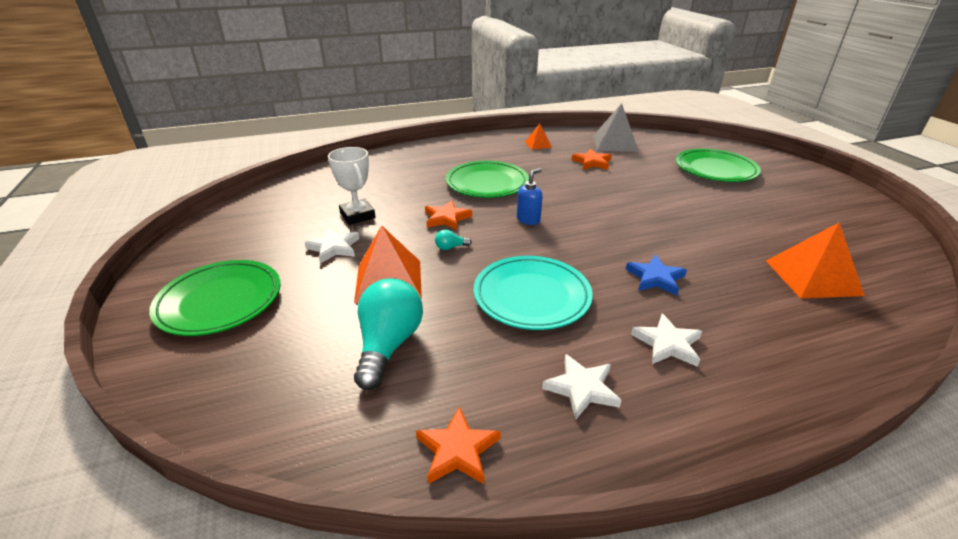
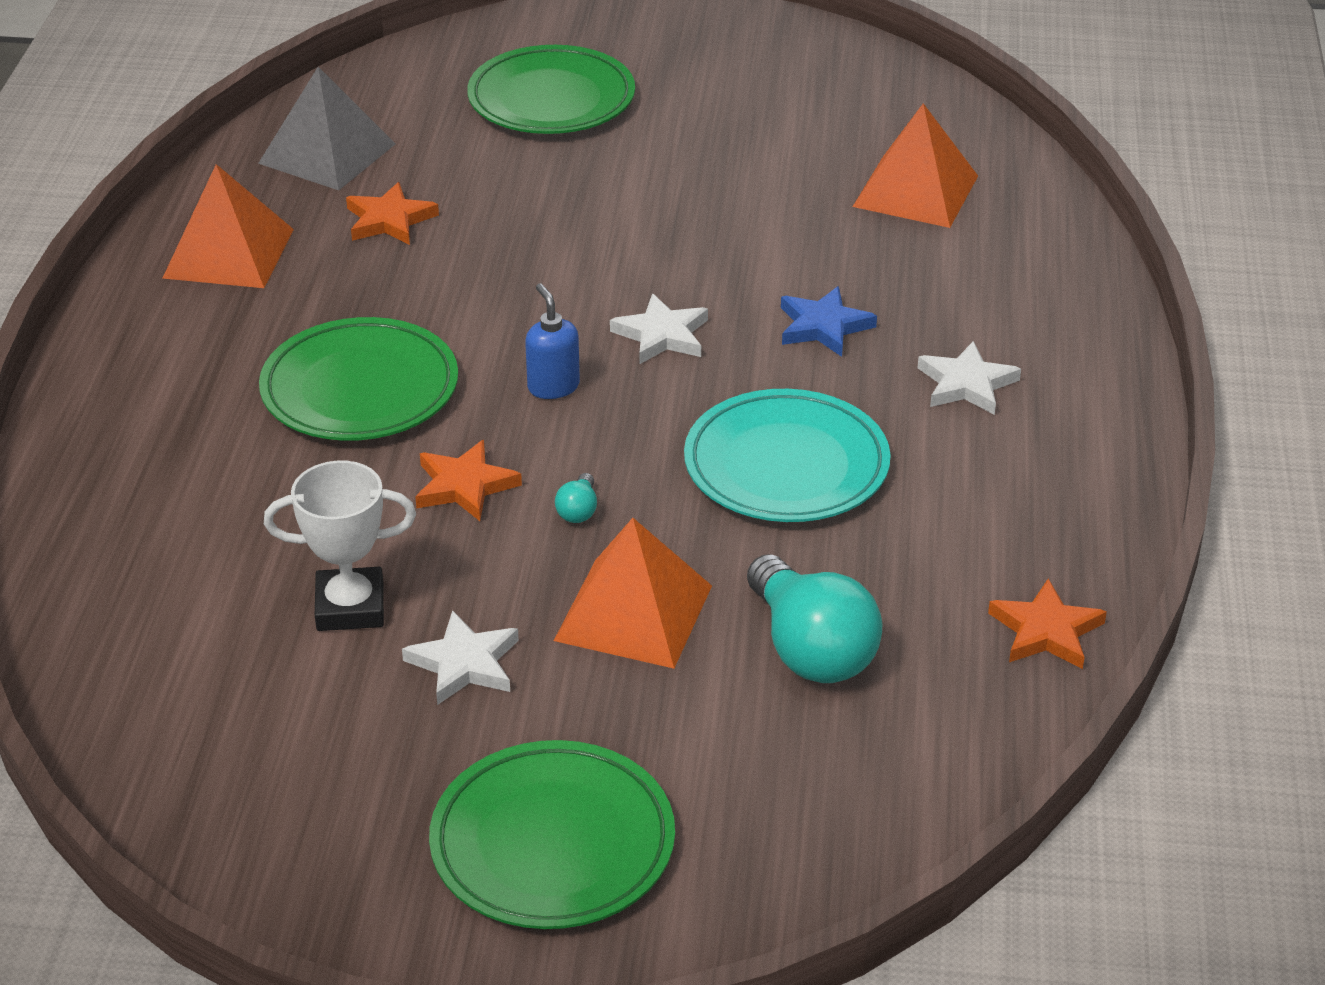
camera: 65 degrees left, 5 degrees up
turquoise light bulb [354,278,423,390] -> turquoise light bulb turned 150 degrees counterclockwise [747,554,882,683]
orange pyramid [525,124,552,150] -> orange pyramid [163,164,294,288], size x1.87
white star [542,354,621,419] -> white star moved to [610,294,708,364]

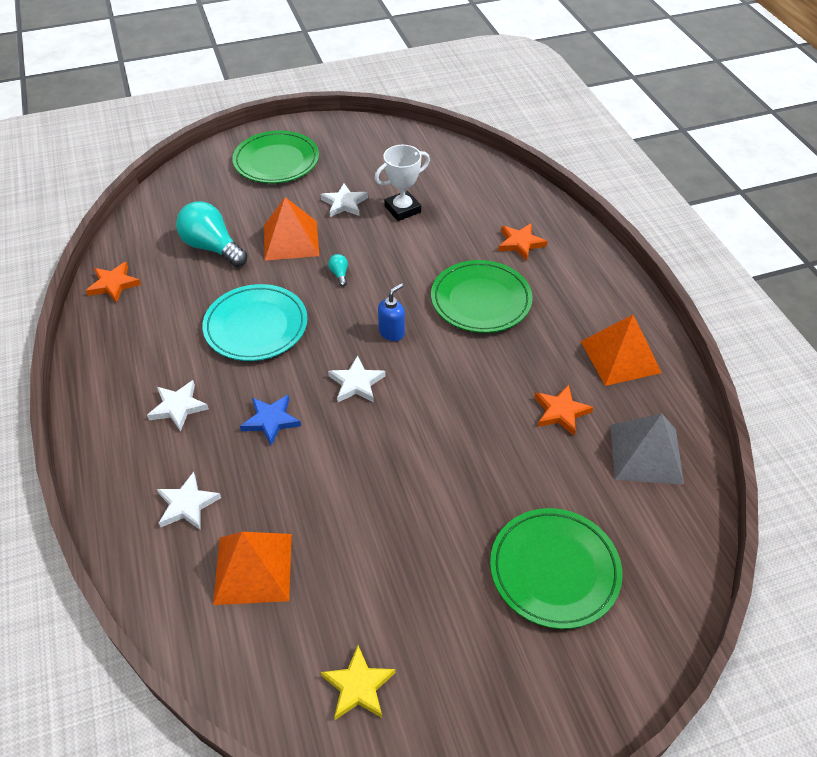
camera: 155 degrees right, 10 degrees up
orange star [415,440,522,521] -> orange star moved to [498,223,548,261]
blue soap dispenser [525,283,580,399] -> blue soap dispenser turned 90 degrees counterclockwise [378,283,405,341]
none -> white star [157,472,221,530]
none -> yellow star [321,645,395,720]

